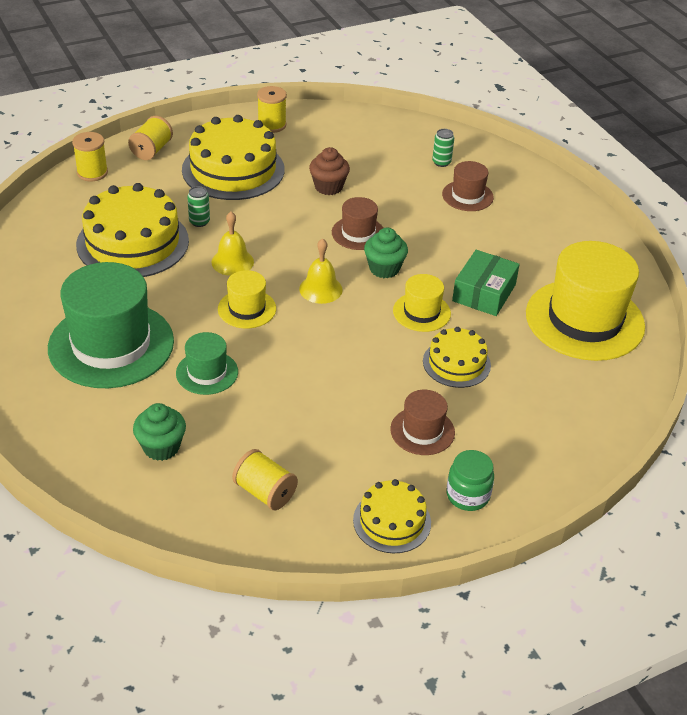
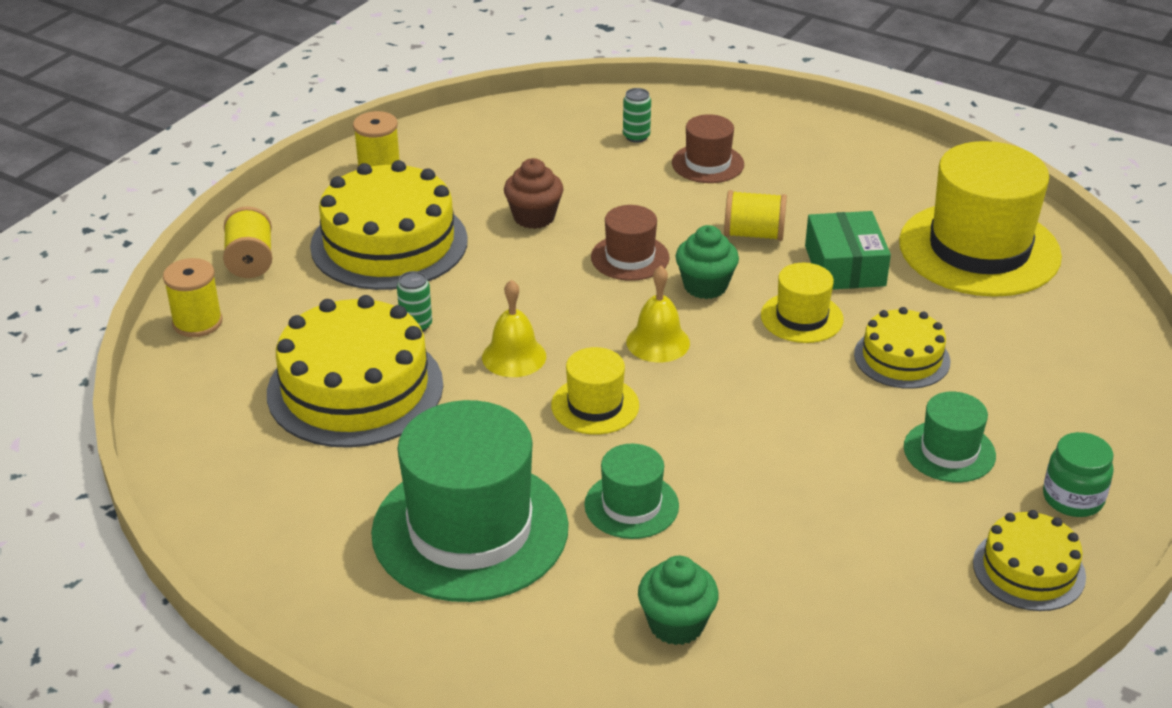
camera: 30 degrees left, 5 degrees down
yellow spool [232,449,298,510] -> yellow spool moved to [724,190,787,241]
brown hat [390,390,455,455] -> green hat [904,392,996,482]

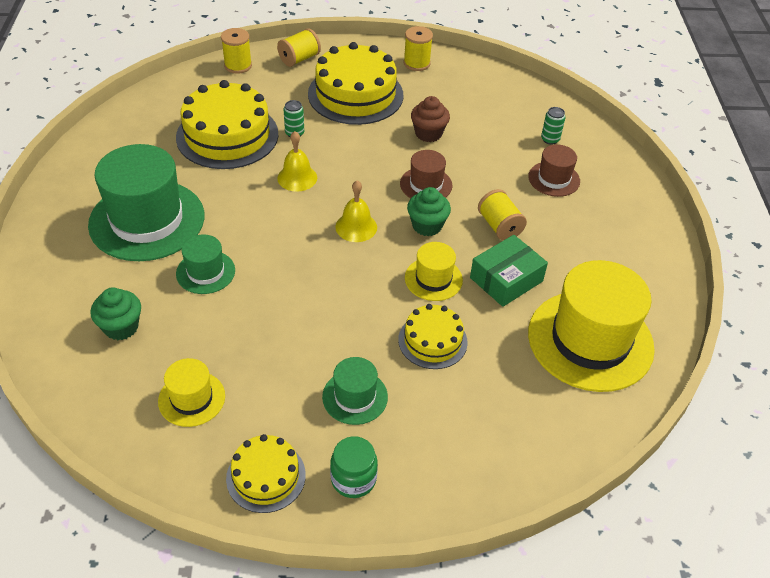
camera: 55 degrees right, 10 degrees up
yellow hat [551,347,639,435] -> yellow hat moved to [158,358,225,427]

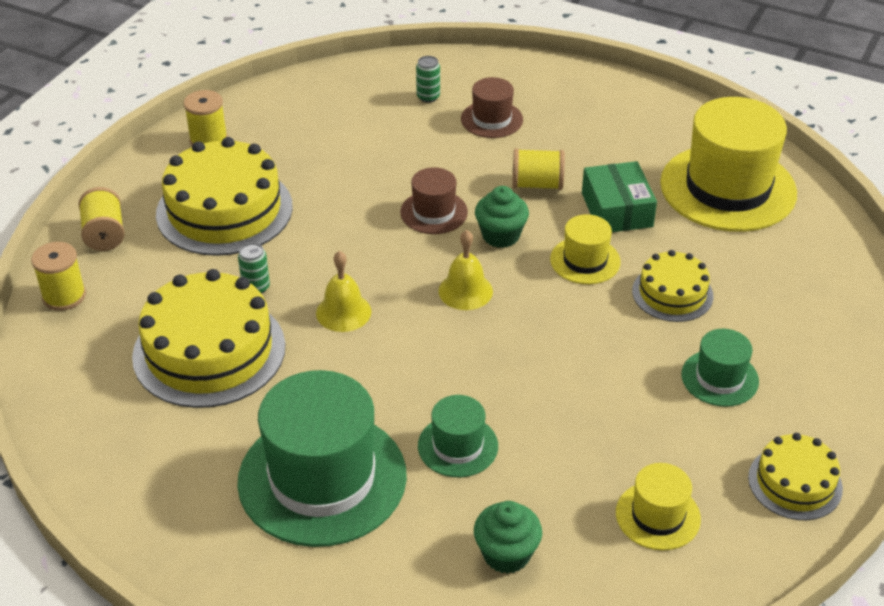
camera: 60 degrees left, 5 degrees down
green jar [330,436,378,498] -> none
brown cupcake [411,96,450,142] -> none

